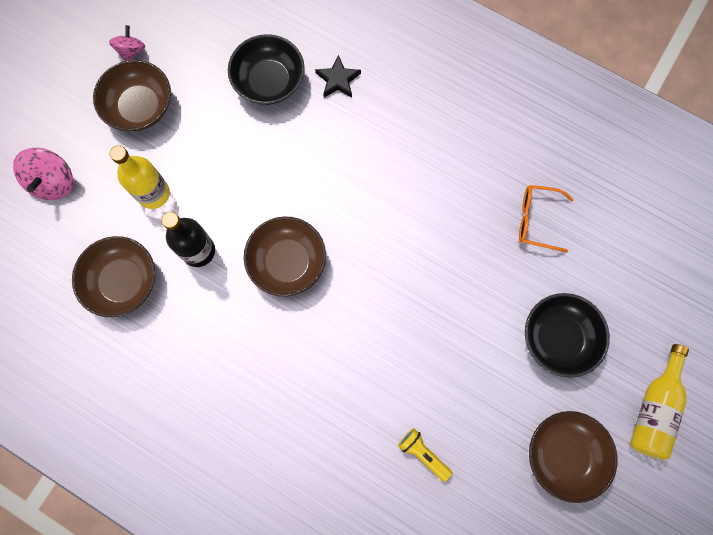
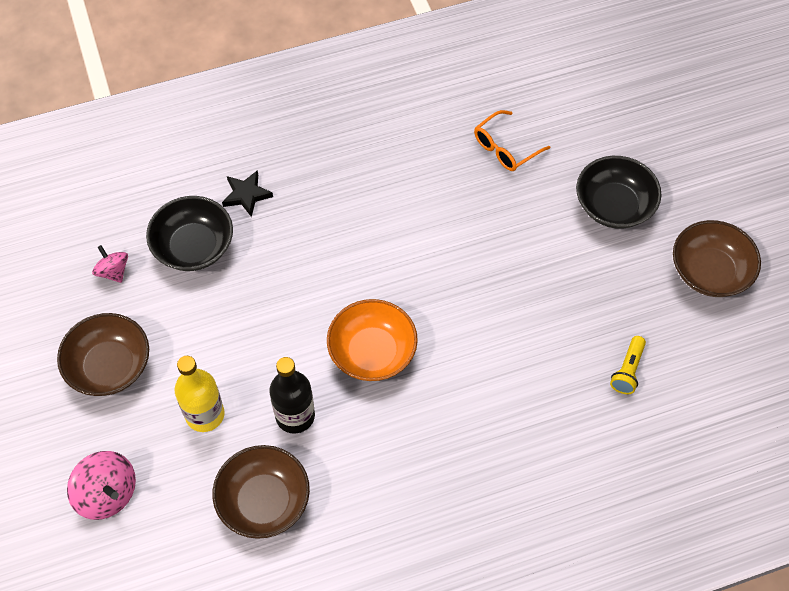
camera: 50 degrees left, 15 degrees down
pink spinning top [109,25,145,61] -> pink spinning top moved to [92,245,128,283]
brown bowl [244,217,326,296] -> orange bowl [327,299,418,381]
yellow flashlight [398,428,452,482] -> yellow flashlight turned 60 degrees counterclockwise [610,336,646,394]
yellow bottle [630,344,689,460] -> none

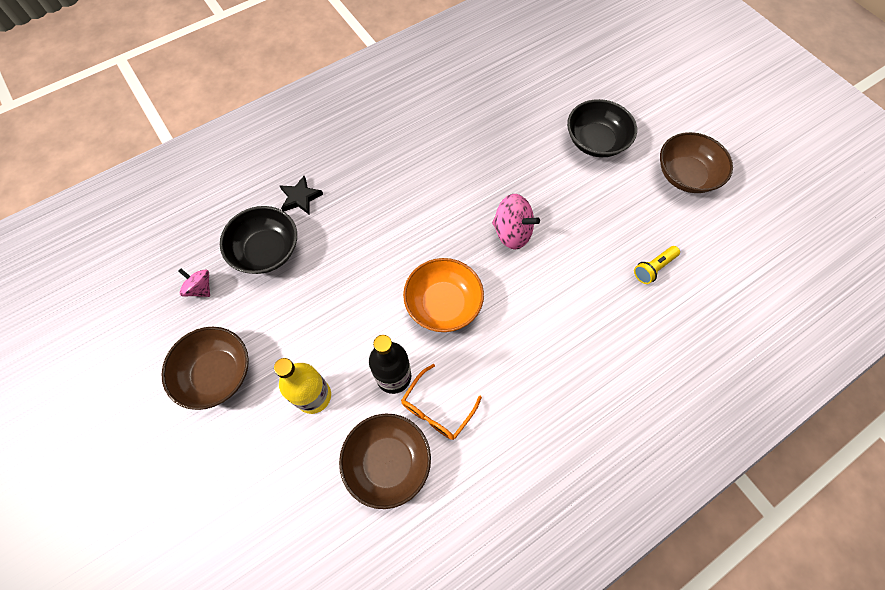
camera: 15 degrees left, 5 degrees up
pink spinning top [67,451,136,520] -> pink spinning top moved to [492,194,540,249]
orange glasses [474,110,550,171] -> orange glasses moved to [401,364,482,440]
yellow flashlight [610,336,646,394] -> yellow flashlight turned 45 degrees clockwise [634,246,680,284]

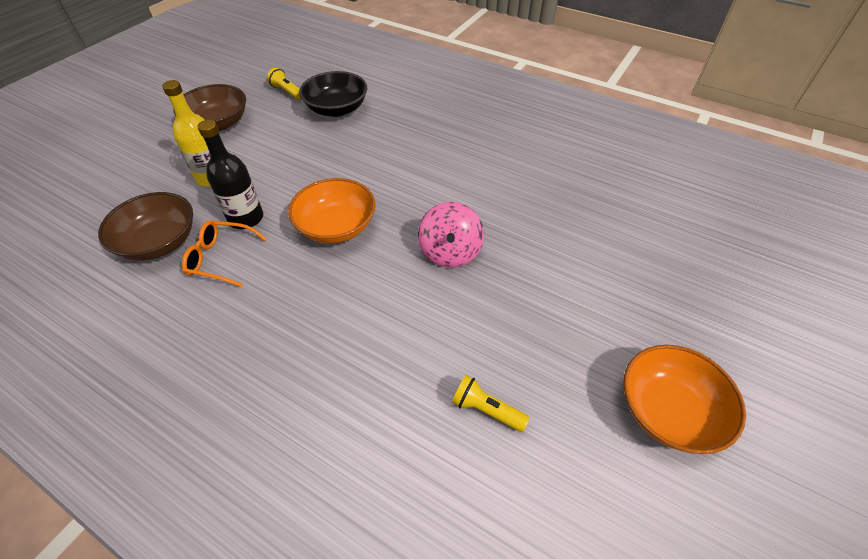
camera: 65 degrees right, 15 degrees down
pink spinning top [178,268,210,297] -> yellow flashlight [267,68,302,100]
black star [280,176,323,214] -> none
black bowl [567,99,637,157] -> none
brown bowl [660,132,733,193] -> orange bowl [623,345,746,454]

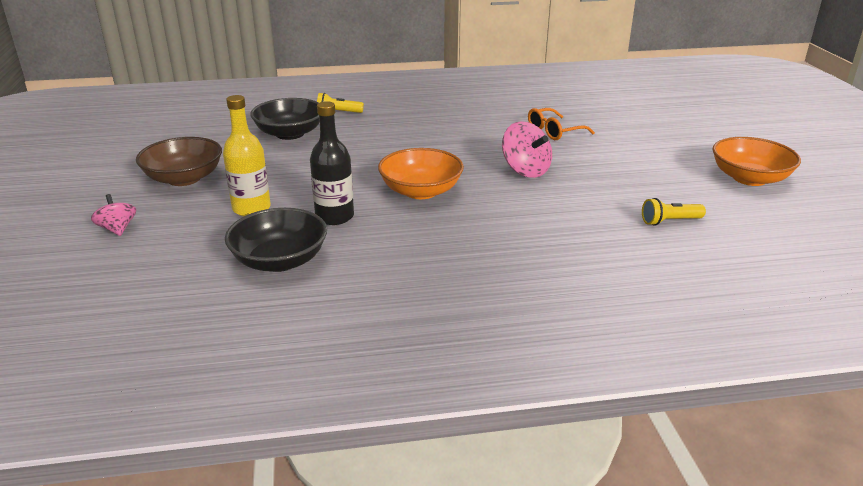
camera: 40 degrees left, 20 degrees down
brown bowl [98,192,193,260] -> black bowl [225,208,327,272]
orange glasses [182,220,267,287] -> orange glasses moved to [528,108,595,140]
yellow flashlight [267,68,302,100] -> yellow flashlight moved to [317,93,364,113]
none -> pink spinning top [91,194,136,236]

